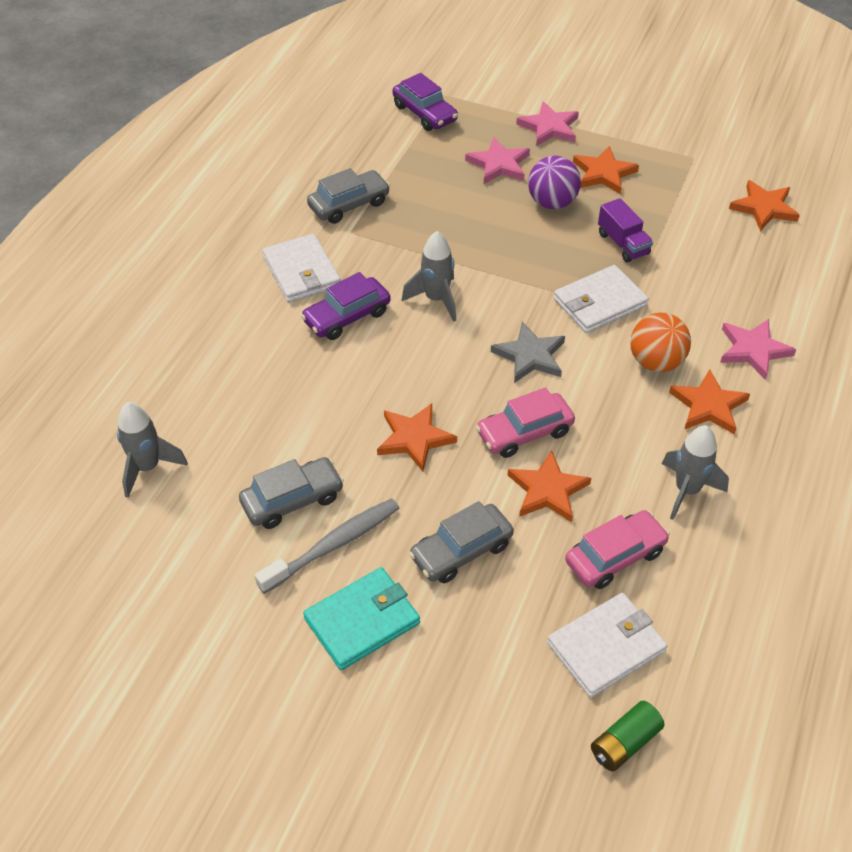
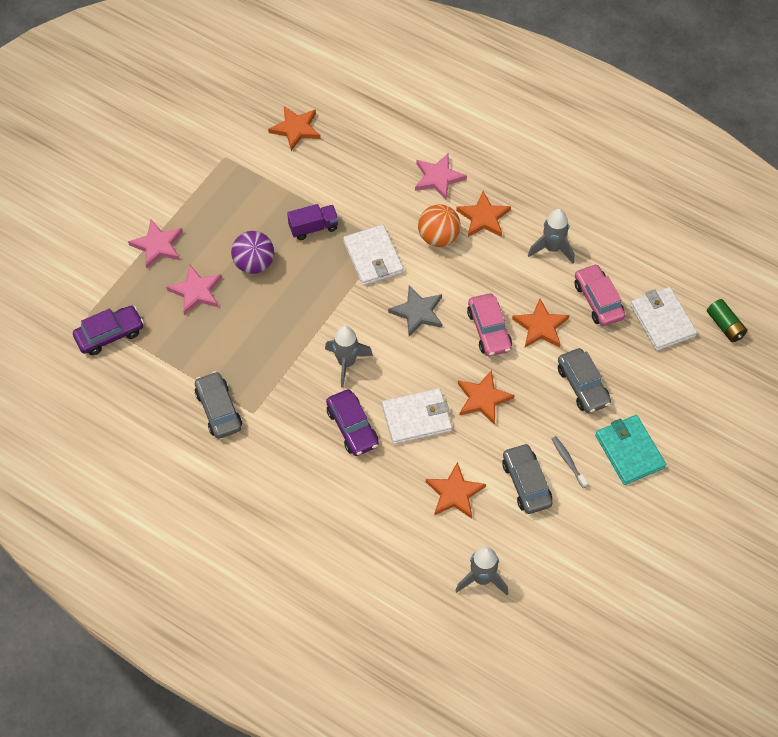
camera: 80 degrees left, 10 degrees up
grey toothbrush [255,498,400,594] -> grey toothbrush [552,436,588,488], size x0.54
white wallet [262,234,341,303] -> white wallet moved to [382,388,452,444]
orange star [573,146,639,194] -> orange star moved to [426,462,486,519]

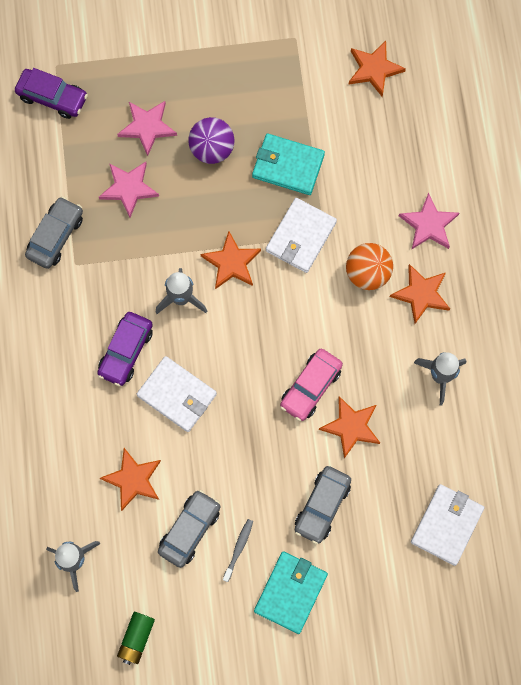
camera: 50 degrees right, 15 degrees up
pink star [128,220,183,269] -> pink star moved to [99,162,159,218]
purple truck [287,204,339,240] -> turquoise wallet [252,133,325,195]
grey star [388,286,442,336] -> none
orange star [458,370,514,425] -> orange star moved to [201,231,261,289]
pink car [575,264,625,326] -> none
green battery [707,299,747,342] -> green battery moved to [117,612,155,665]

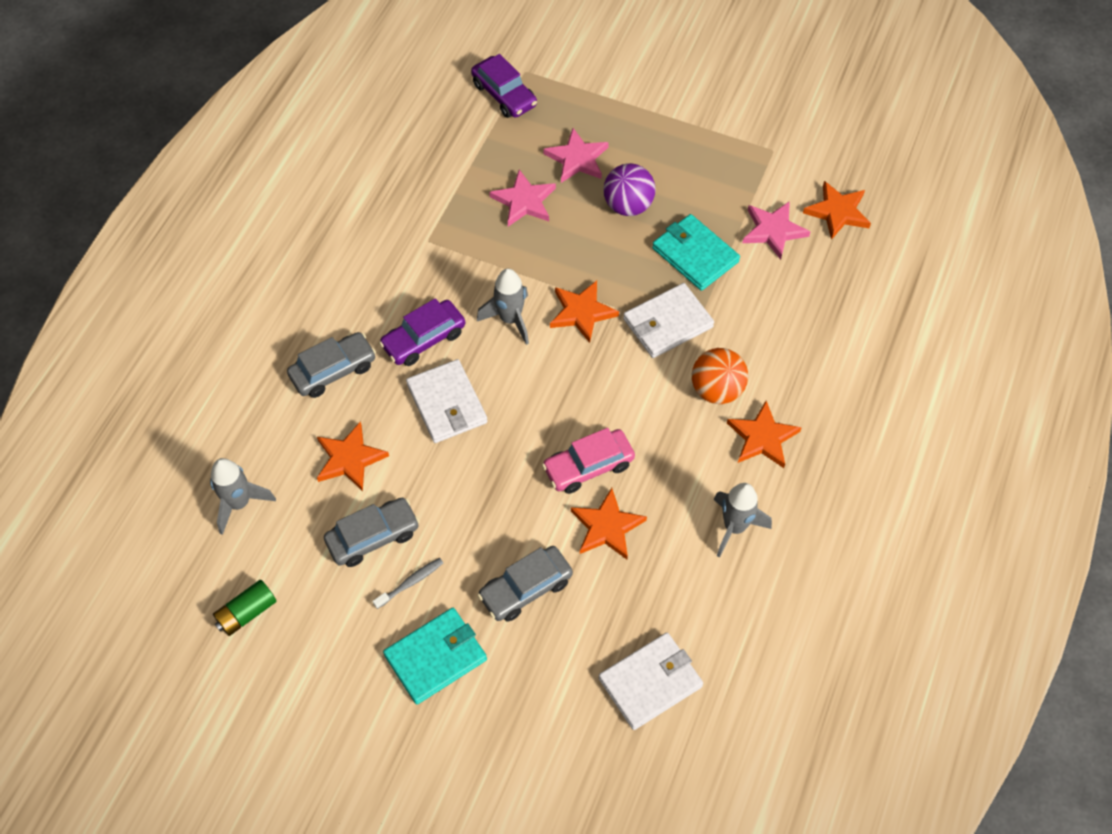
camera: 30 degrees right, 15 degrees down
grey car [25,196,83,269] -> grey car moved to [287,332,376,398]
pink star [399,193,459,249] -> pink star moved to [742,201,810,260]

